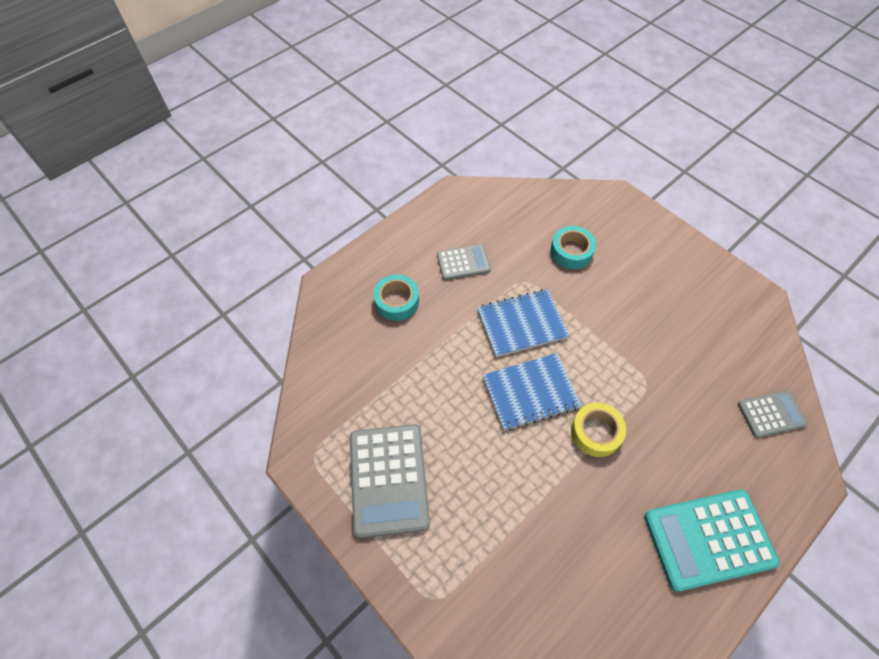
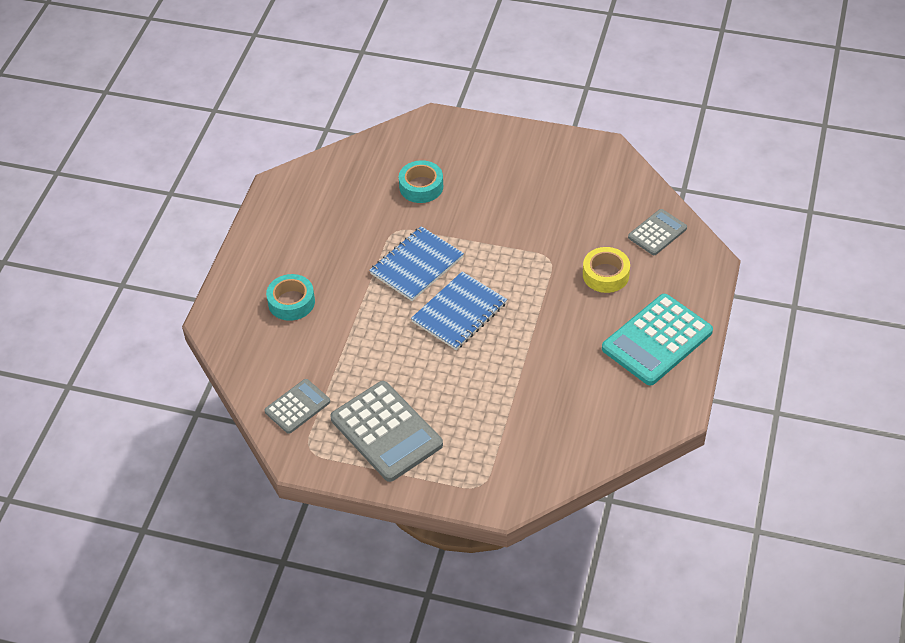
camera: 30 degrees left, 10 degrees down
grey calculator [437,244,491,280] -> grey calculator moved to [264,379,330,434]
yellow tape [571,403,626,457] -> yellow tape moved to [583,247,630,293]

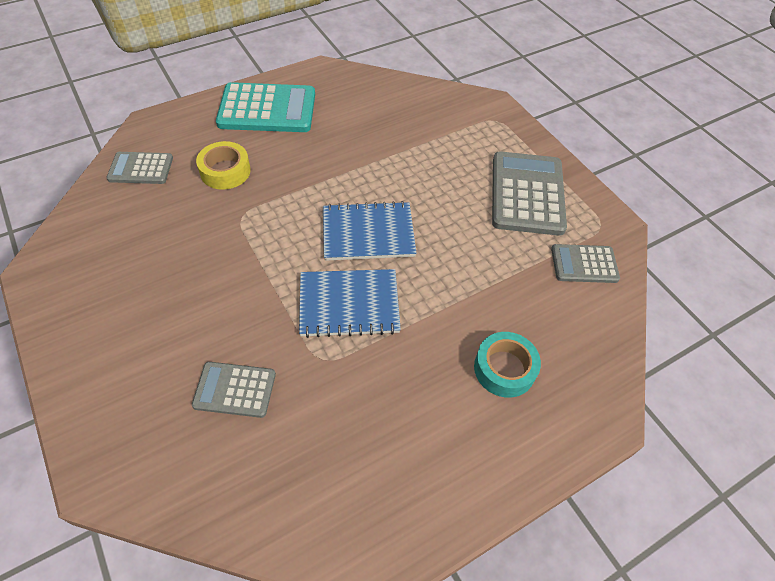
camera: 140 degrees left, 5 degrees up
turquoise tape [399,160,443,203] -> grey calculator [192,362,276,418]

